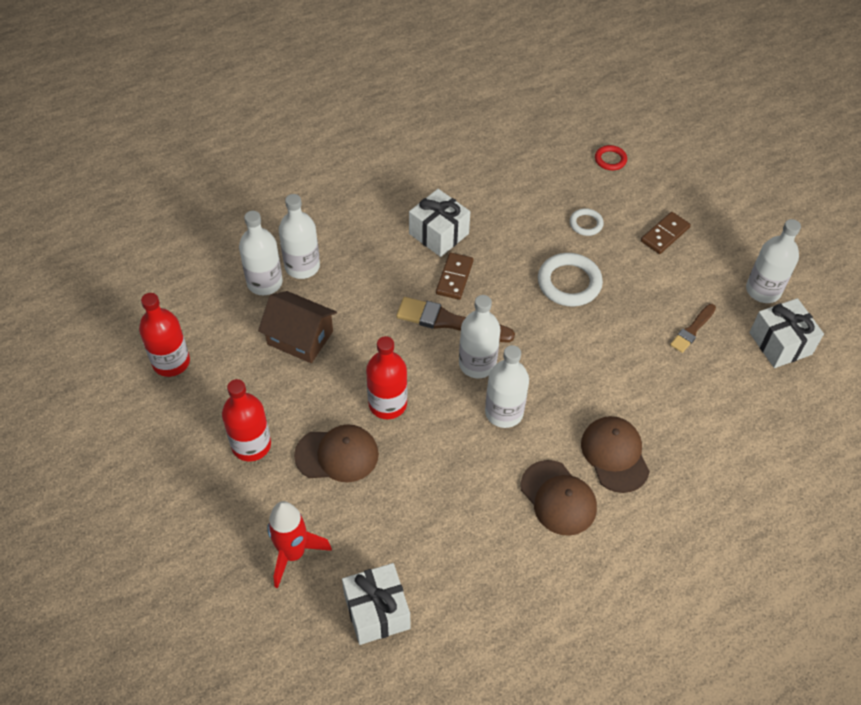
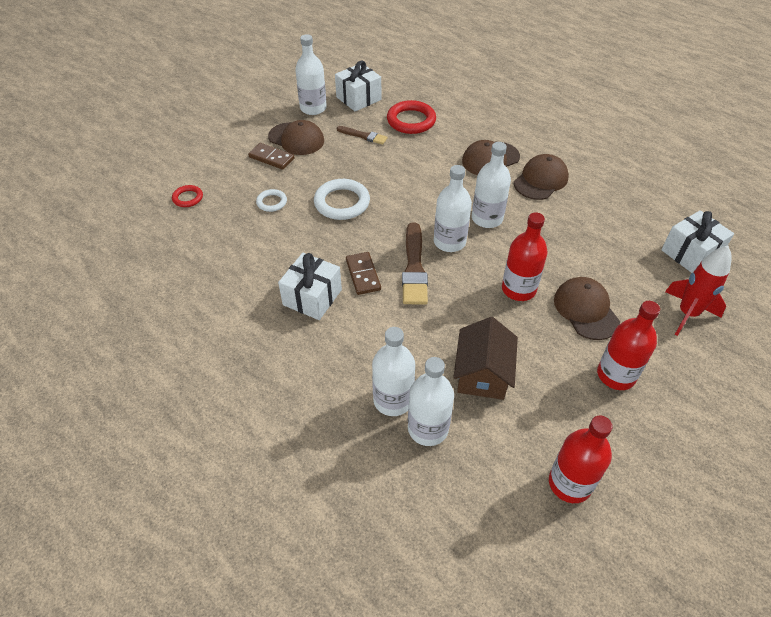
camera: 105 degrees left, 5 degrees down
brown domino [436,253,474,300] -> brown domino turned 75 degrees clockwise [346,252,381,295]
none -> brown cap [268,120,324,155]
none -> red ring [387,100,436,134]

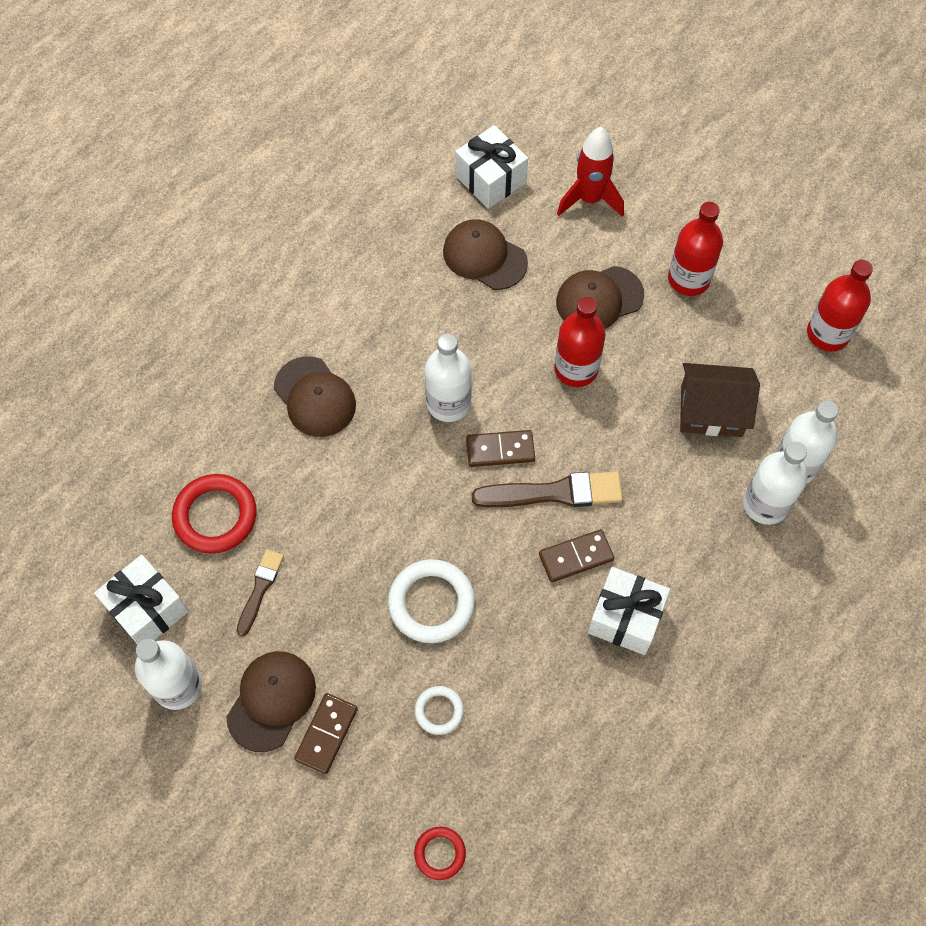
camera: 95 degrees left, 15 degrees up
white bottle [434,165,472,252] -> brown domino [466,430,535,467]
brown cap [514,154,569,200] -> brown cap moved to [443,219,528,290]

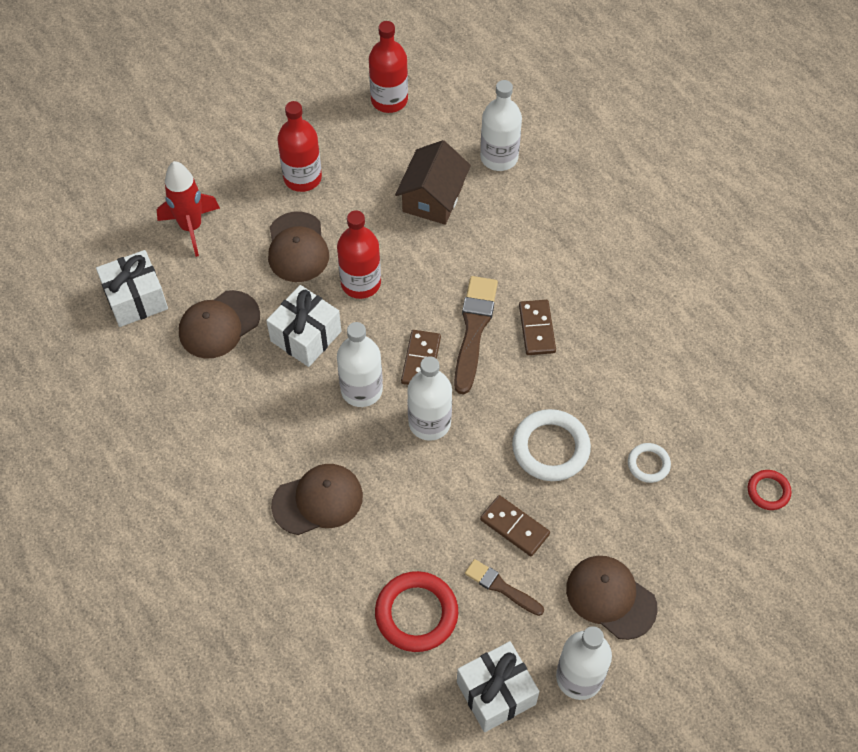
camera: 75 degrees left, 5 degrees down
brown domino [294,693,358,774] -> brown domino moved to [480,495,550,556]
white gift [588,567,670,655] -> white gift moved to [266,285,341,367]
white bottle [743,442,807,525] -> white bottle moved to [407,356,452,441]

